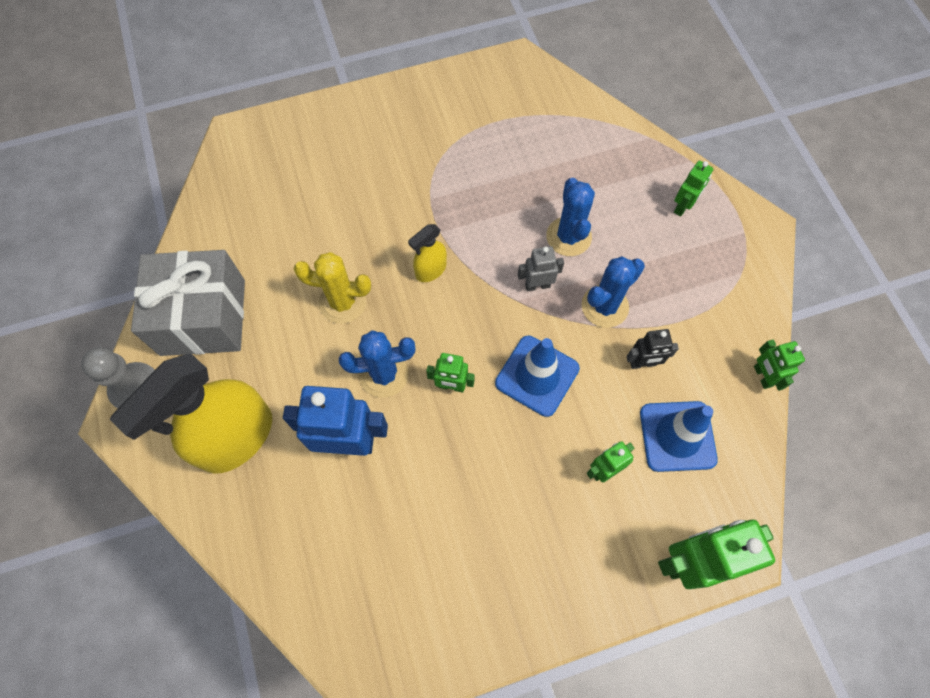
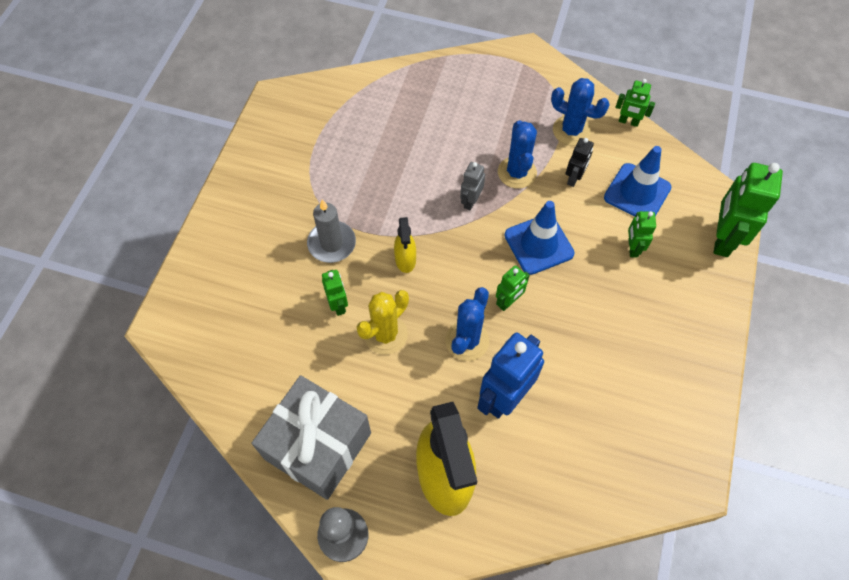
camera: 55 degrees left, 5 degrees down
blue cactus [546,178,595,256] -> blue cactus moved to [551,78,610,146]
green robot [674,161,713,216] -> green robot moved to [322,270,348,316]
none -> grey candle [307,199,356,263]

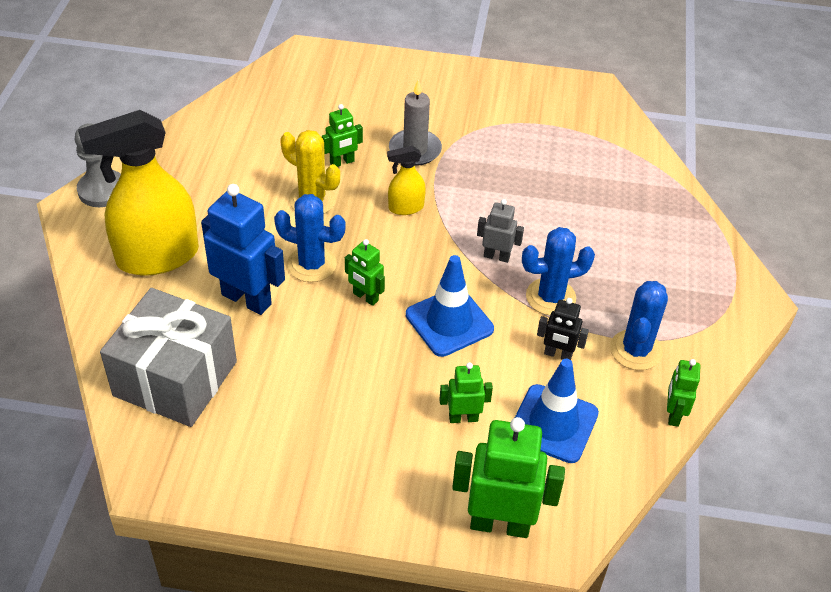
camera: 80 degrees right, 15 degrees down
grey gift [251,375,371,500] -> grey gift moved to [100,288,237,427]

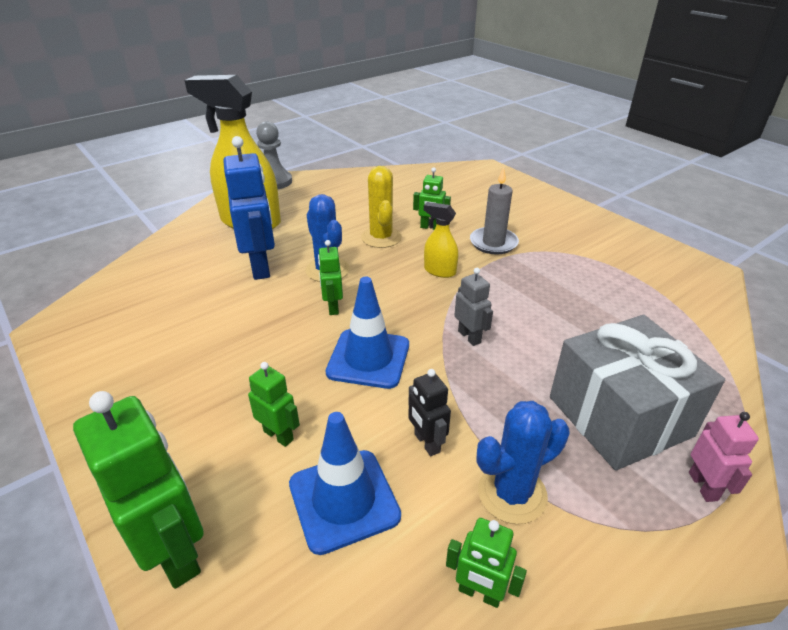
camera: 45 degrees right, 10 degrees down
grey gift [100,288,237,427] -> grey gift moved to [550,315,725,471]
blue cactus [522,227,595,315] -> none
green robot [667,359,700,427] -> green robot turned 120 degrees counterclockwise [446,518,527,608]
none -> pink robot [689,412,759,502]

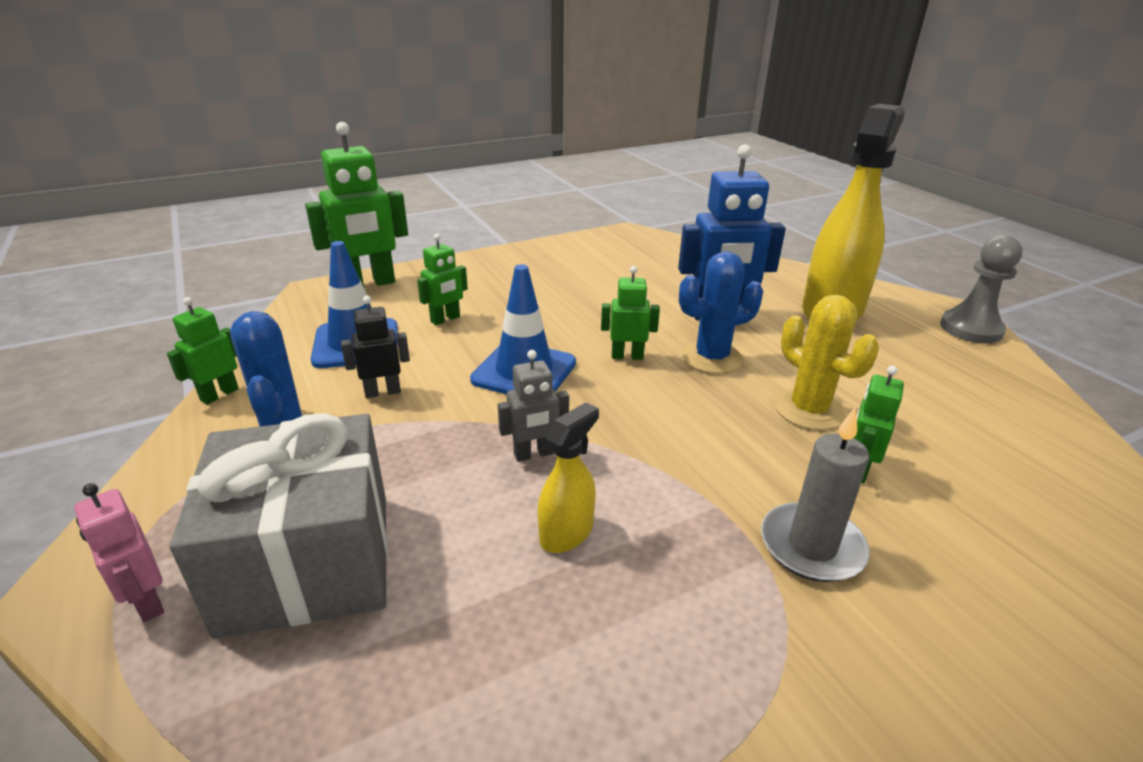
camera: 100 degrees right, 5 degrees down
yellow cactus [361,166,402,248] -> yellow cactus turned 60 degrees clockwise [775,295,879,430]
yellow spray bottle [424,202,458,278] -> yellow spray bottle moved to [538,402,599,553]
pink robot [689,412,759,502] -> pink robot turned 45 degrees clockwise [74,483,164,622]

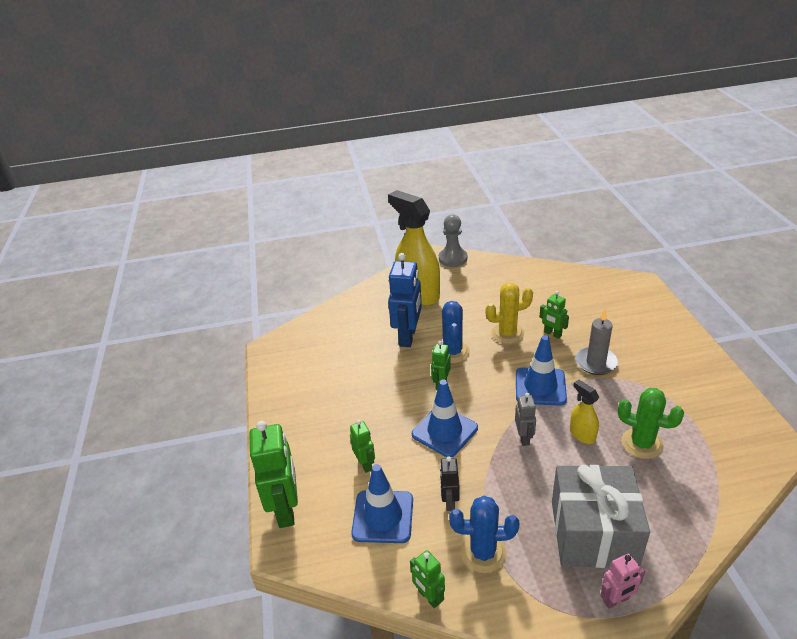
camera: 70 degrees left, 5 degrees up
none -> blue traffic cone [516,335,567,406]
none -> green cactus [618,388,684,459]

